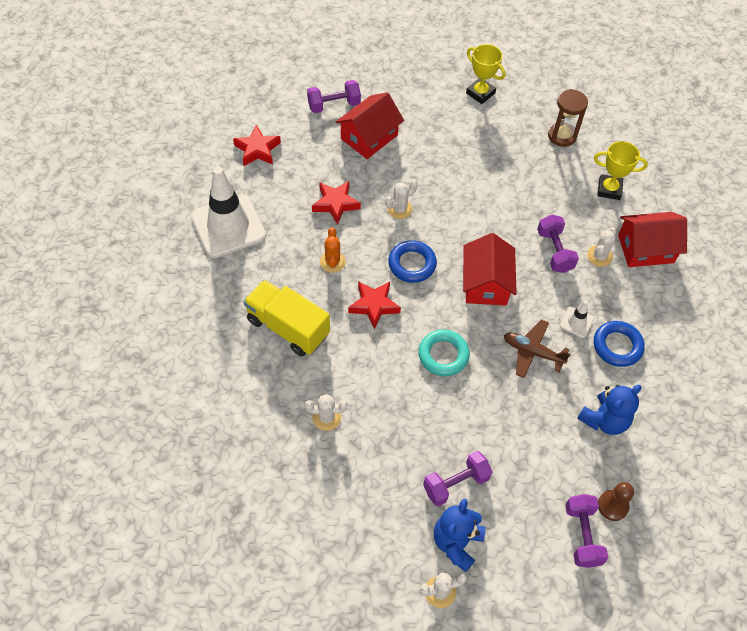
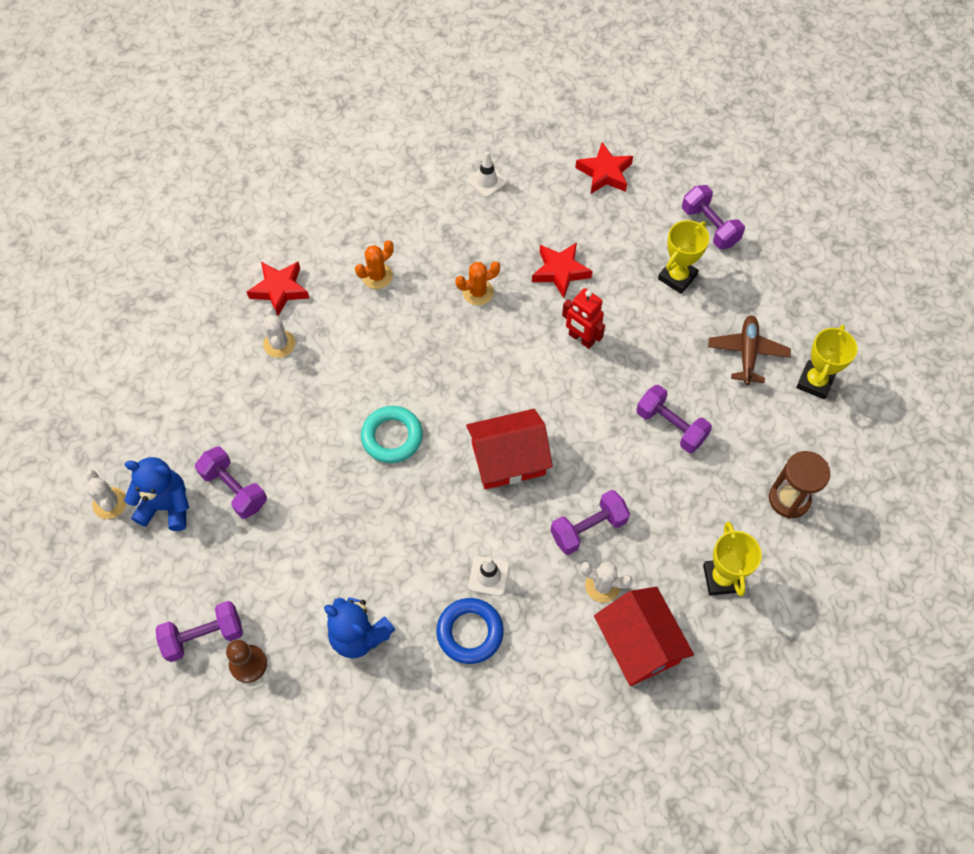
camera: 75 degrees right, 5 degrees up
white traffic cone [191,166,266,258] -> white traffic cone [467,151,507,198], size x0.43
yellow truck [243,280,330,356] -> orange cactus [355,240,394,289]
red house [336,92,404,159] -> yellow trophy [658,220,709,294]
red star [348,281,401,330] -> red star moved to [247,261,310,316]
white cactus [385,180,417,219] -> red robot [562,288,605,349]
blue ring [388,240,437,283] -> none
brown plane [504,319,571,378] -> brown plane moved to [708,316,791,385]
none -> purple dumbbell [636,385,712,453]

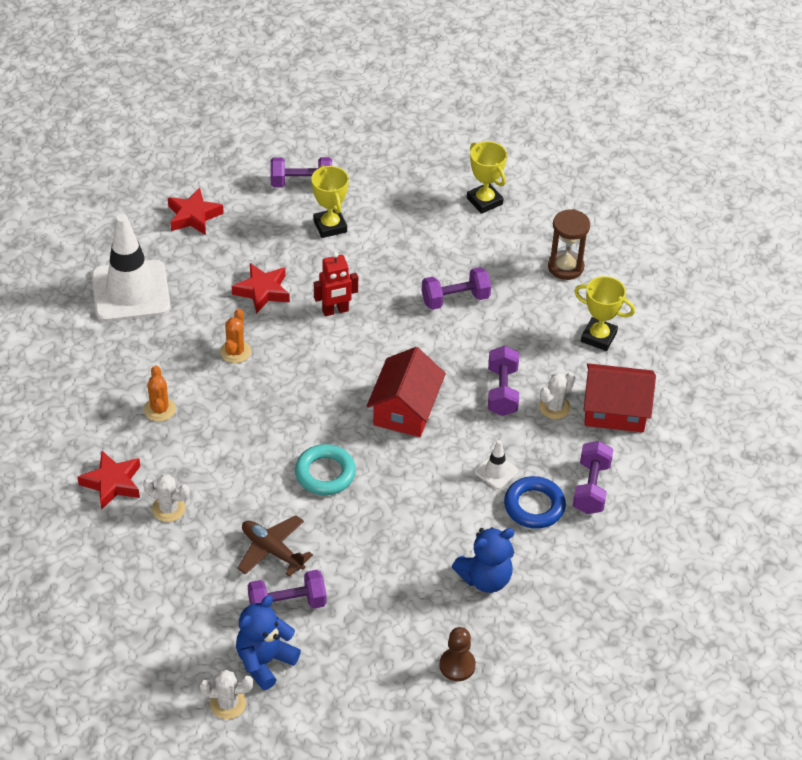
camera: 60 degrees left, 15 degrees down
purple dumbbell [156,601,243,662] -> purple dumbbell moved to [573,441,613,514]
white traffic cone [467,151,507,198] -> white traffic cone [92,214,171,322], size x2.33
brown plane [708,316,791,385] -> brown plane moved to [237,515,313,577]

